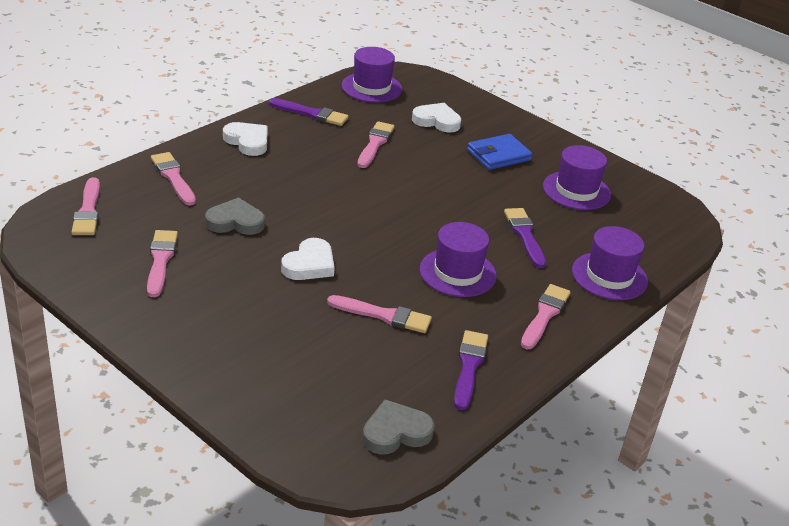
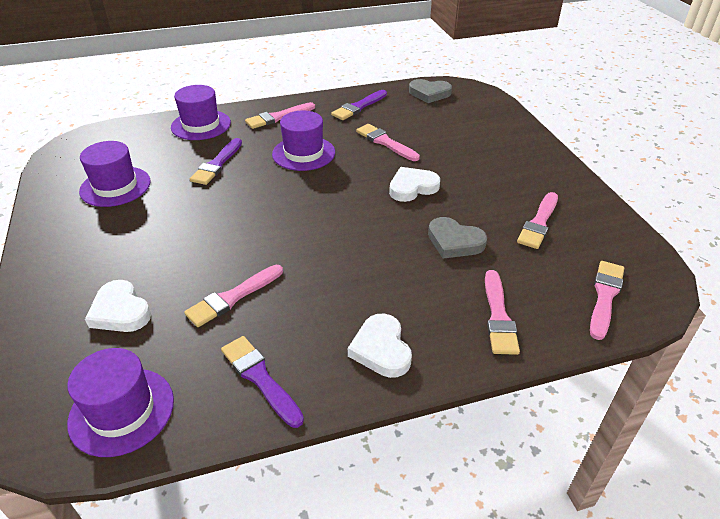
camera: 145 degrees left, 5 degrees up
blue wallet [467,134,532,170] -> none

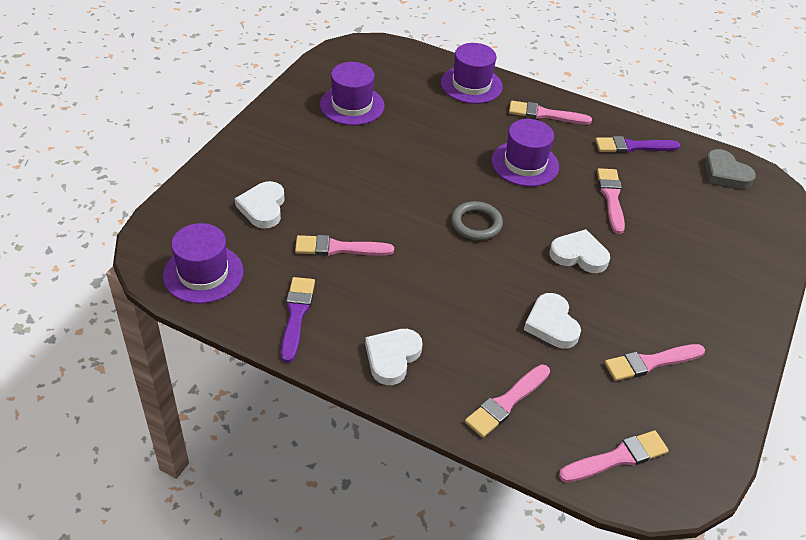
camera: 40 degrees right, 5 degrees up
purple brush [190,138,242,185] -> none
grey heart [428,217,487,259] -> white heart [524,293,581,349]
none -> grey ring [451,201,503,240]

